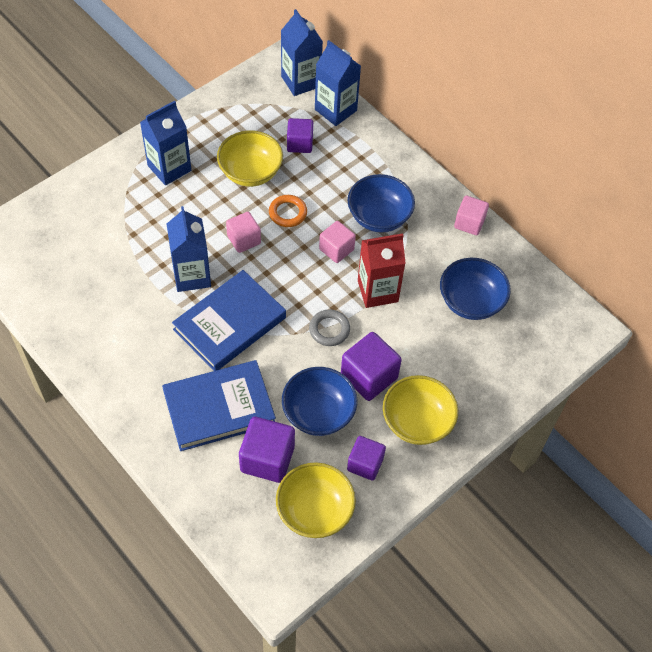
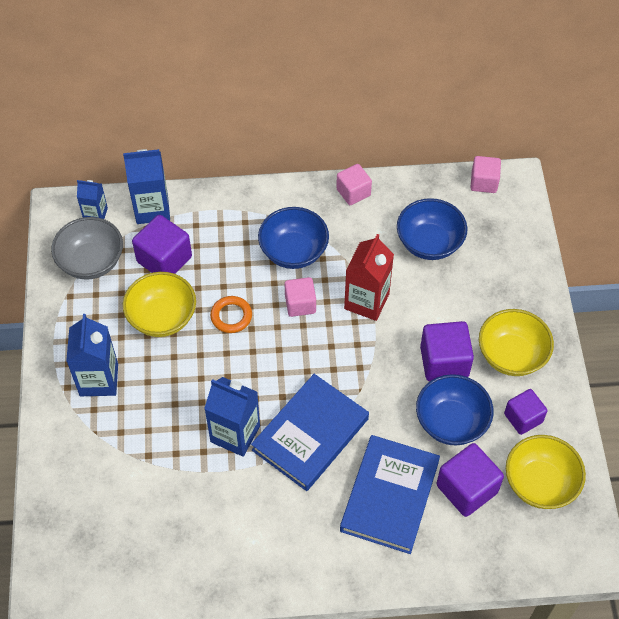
camera: 50 degrees left, 0 degrees up
blue book [172,270,286,371] -> blue book turned 45 degrees clockwise [251,374,369,491]
pink cube [226,212,261,253] -> pink cube moved to [471,156,501,193]
blue carton [281,9,323,96] -> blue carton [77,180,108,219], size x0.59
purple cube [287,118,313,153] -> purple cube [132,215,192,274], size x1.52
grey ring [309,310,350,346] -> none
none -> grey bowl [51,217,123,280]

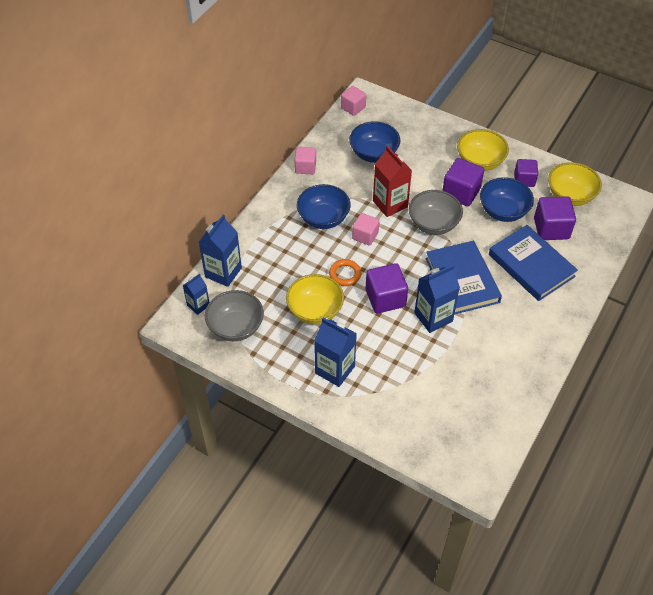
camera: 55 degrees left, 5 degrees down
purple cube [132,215,192,274] -> purple cube moved to [366,263,408,313]
none -> grey bowl [409,190,463,235]

